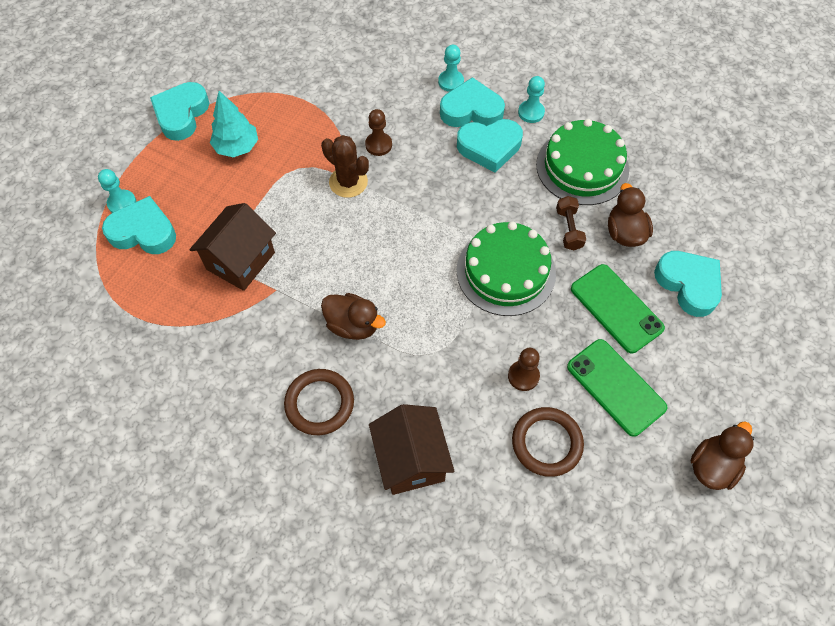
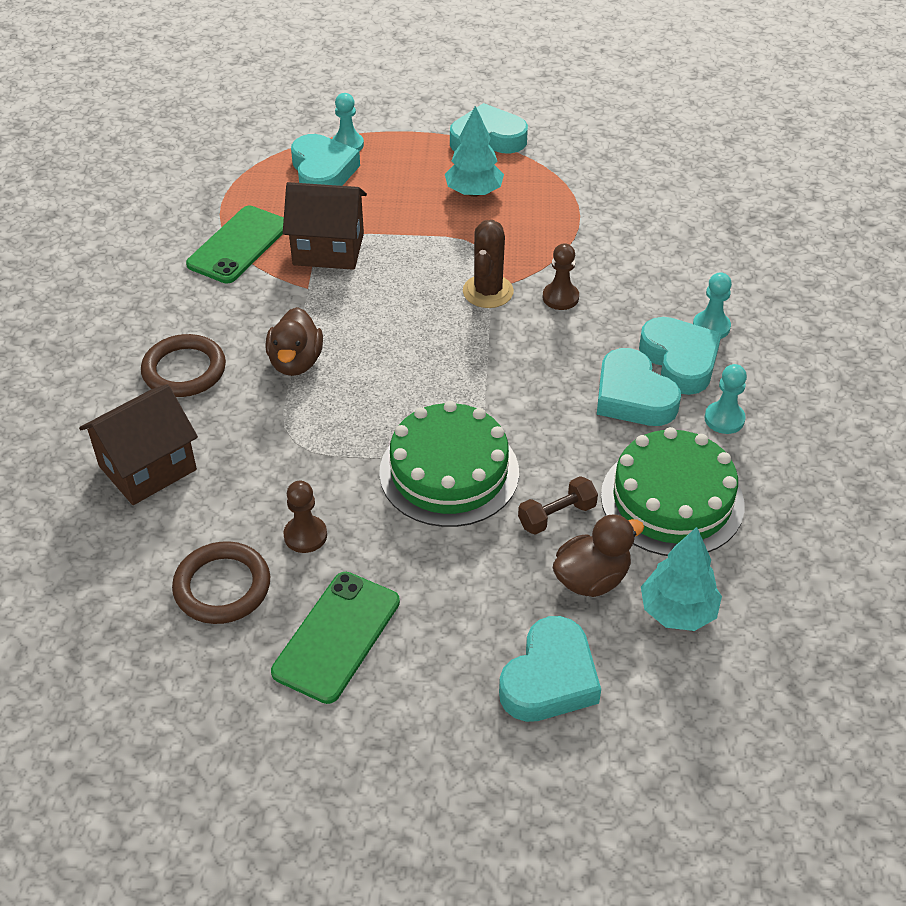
camera: 65 degrees right, 15 degrees down
green phone [571,264,665,353] -> green phone moved to [186,206,284,283]
brown duck [690,421,754,490] -> none
none -> turquoise tree [641,527,722,631]

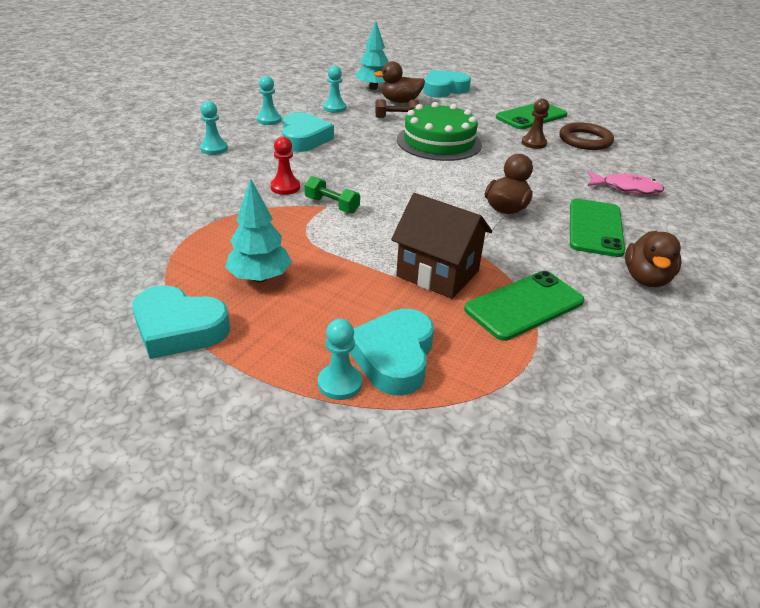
camera: 155 degrees left, 10 degrees down
brown house [79,384,198,505] -> pink fish [588,171,664,195]
brown ring [141,334,226,397] -> green phone [570,199,625,257]
brown cactus [463,220,514,308] -> green dumbbell [305,176,360,214]
brown pawn [543,243,579,310] -> red pawn [270,136,300,195]
green cake [601,427,744,556] -> turquoise pawn [323,66,346,113]
turquoise heart [639,317,722,395] -> none
none -> brown duck [625,231,681,287]

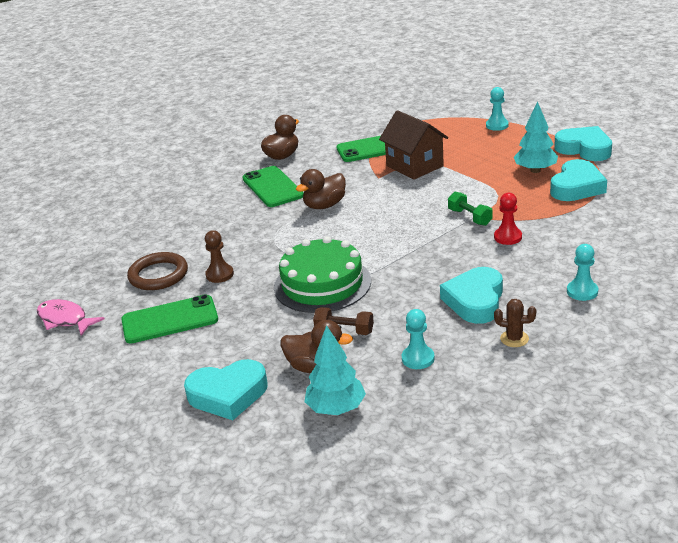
camera: 155 degrees left, 5 degrees down
turquoise pawn [257,76,281,125] -> brown cactus [494,299,536,347]
turquoise heart [349,309,434,396] -> turquoise heart moved to [550,159,607,201]
green phone [570,199,625,257] -> green phone turned 60 degrees counterclockwise [242,166,304,207]
pink fish [588,171,664,195] -> pink fish moved to [37,299,105,336]

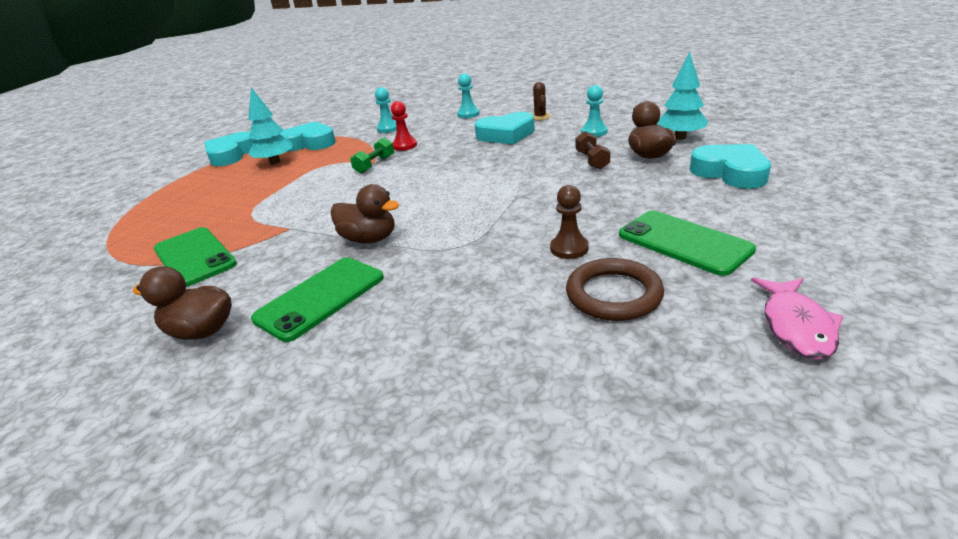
camera: 115 degrees left, 0 degrees up
green cake [274,236,371,313] -> none
brown house [379,110,448,180] -> none
turquoise pawn [486,87,509,131] -> turquoise pawn moved to [375,87,397,133]

